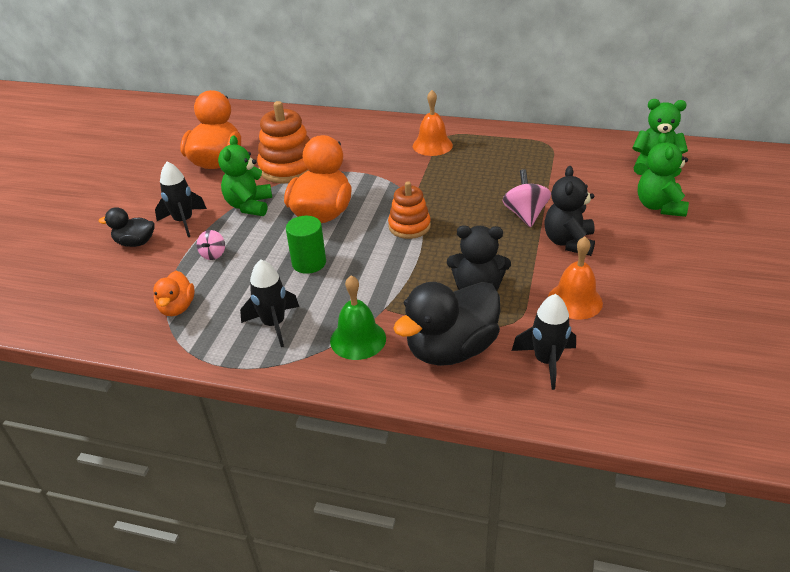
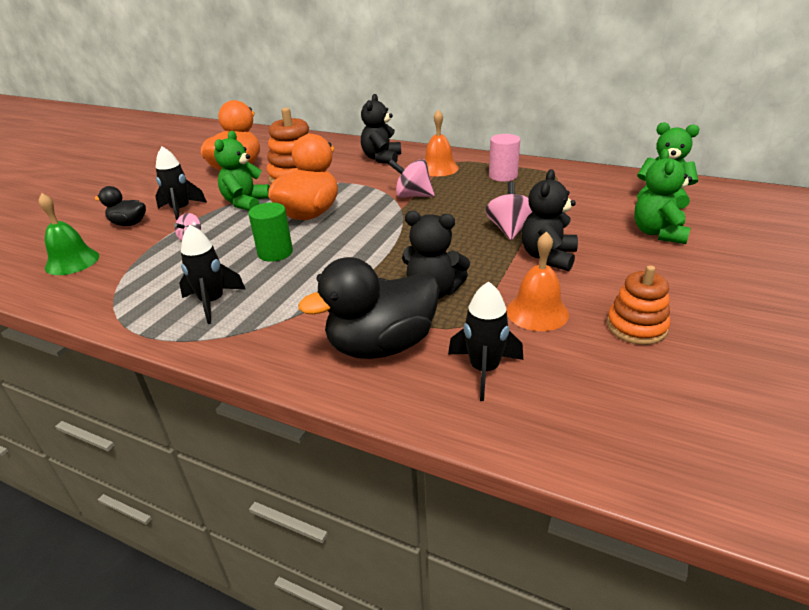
camera: 10 degrees right, 5 degrees down
orange duck [153,271,195,316] -> none
green bell [330,275,386,360] -> green bell moved to [39,193,99,275]
orange stacking toy [388,181,431,239] -> orange stacking toy moved to [607,265,670,345]
none -> black teddy bear [361,94,401,164]
none -> pink spinning top [388,159,435,198]
none -> pink cylinder [489,134,520,182]

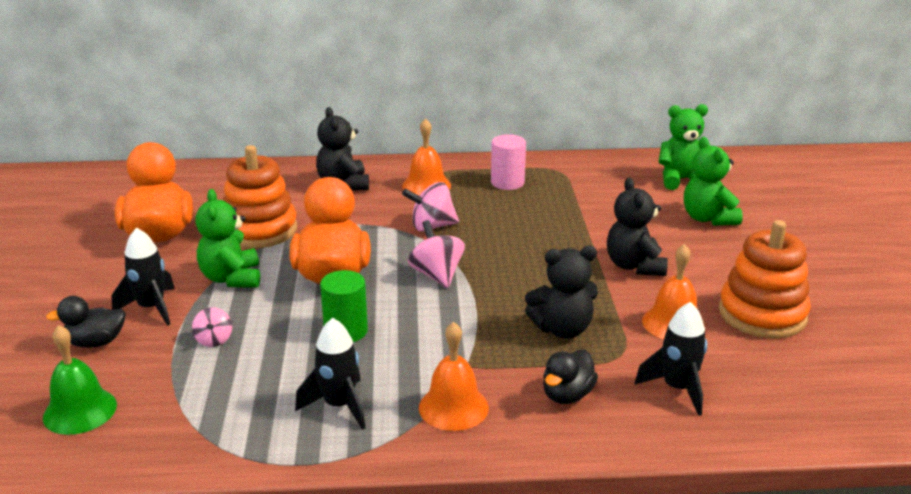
camera: 30 degrees left, 5 degrees down
black duck [298,257,440,359] -> black duck [543,350,598,404], size x0.53
pink spinning top [485,181,532,240] -> pink spinning top moved to [408,220,465,288]
orange stacking toy [607,265,670,345] -> orange stacking toy [719,220,811,339], size x1.56
none -> orange bell [419,322,489,431]

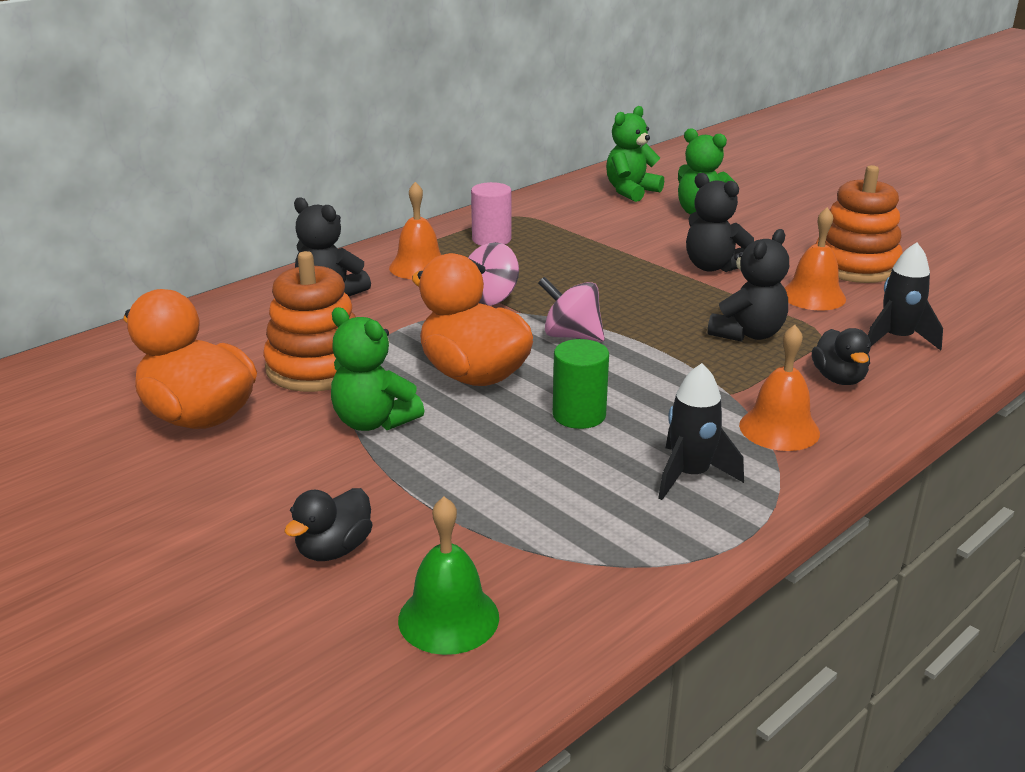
camera: 40 degrees left, 0 degrees up
black rocket [112,228,175,326] -> none
pink spinning top [192,307,232,347] -> none

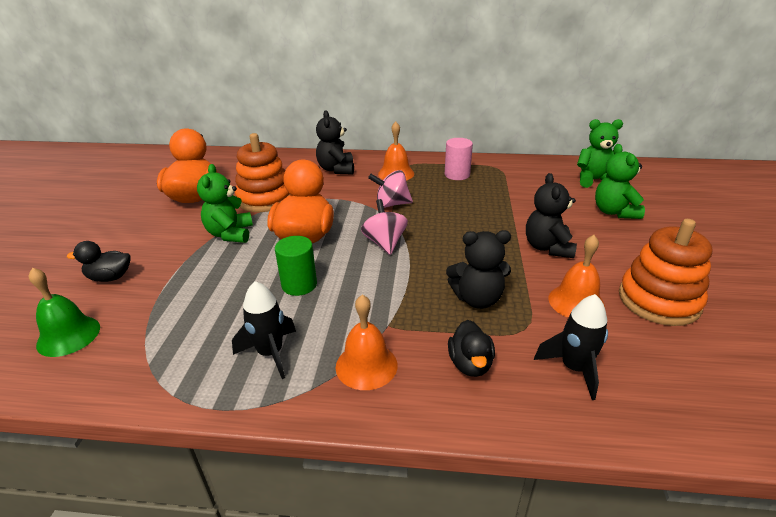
camera: 50 degrees right, 5 degrees up
black duck [812,328,871,385] -> black duck turned 45 degrees counterclockwise [448,320,495,377]

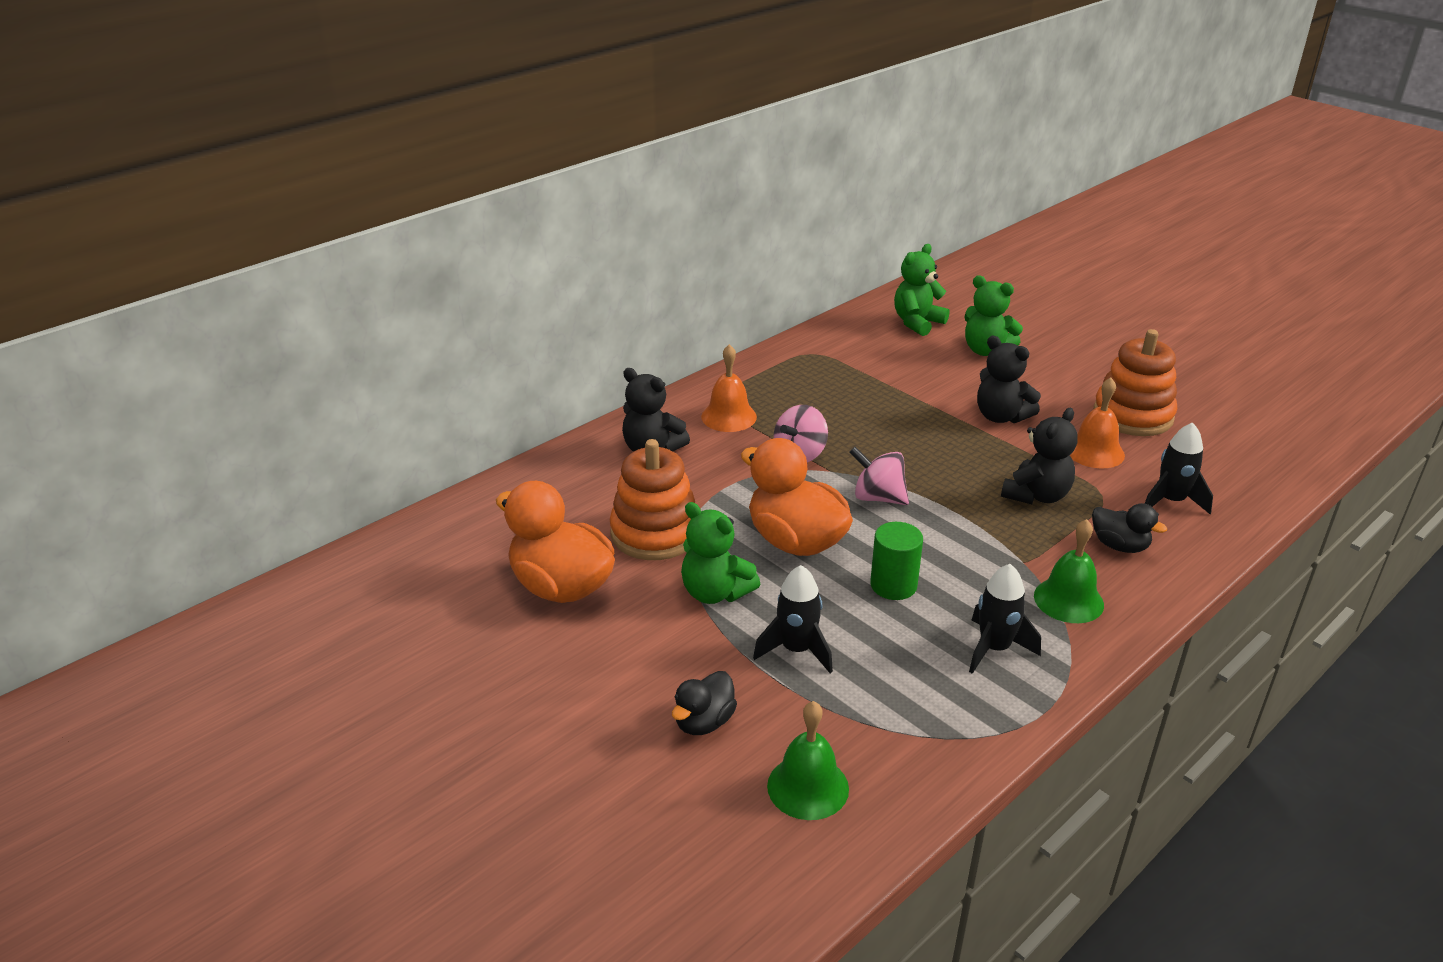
camera: 50 degrees left, 0 degrees up
orange bell [336,295,397,390] -> green bell [1034,519,1104,623]
pink cylinder [445,138,473,180] -> none
none -> black rocket [753,565,833,673]

